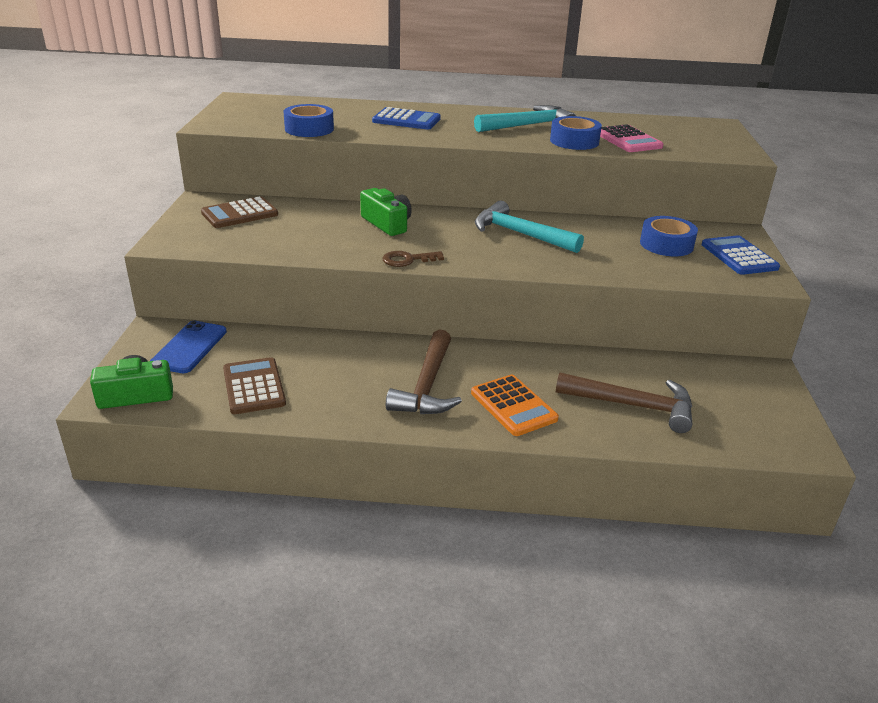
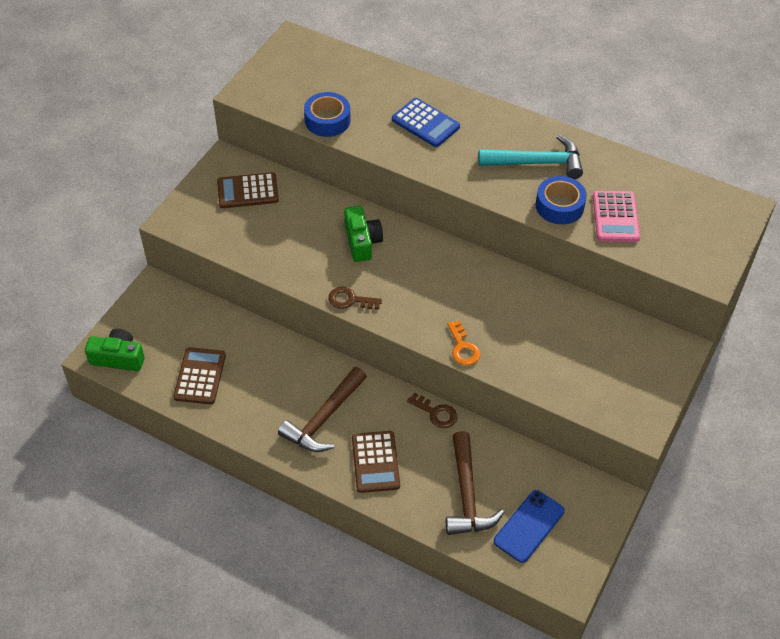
camera: 25 degrees right, 20 degrees up
blue phone [150,321,227,373] -> blue phone moved to [494,490,565,563]
orange calculator [471,375,559,436] -> brown calculator [352,431,400,493]
turquoise hammer [475,200,584,253] -> none
brown hammer [556,372,692,433] -> brown hammer turned 45 degrees clockwise [446,431,504,535]
blue tape [640,216,698,256] -> none
blue calculator [702,235,780,275] -> none
none -> brown key [407,393,457,428]
none -> orange key [447,321,480,366]

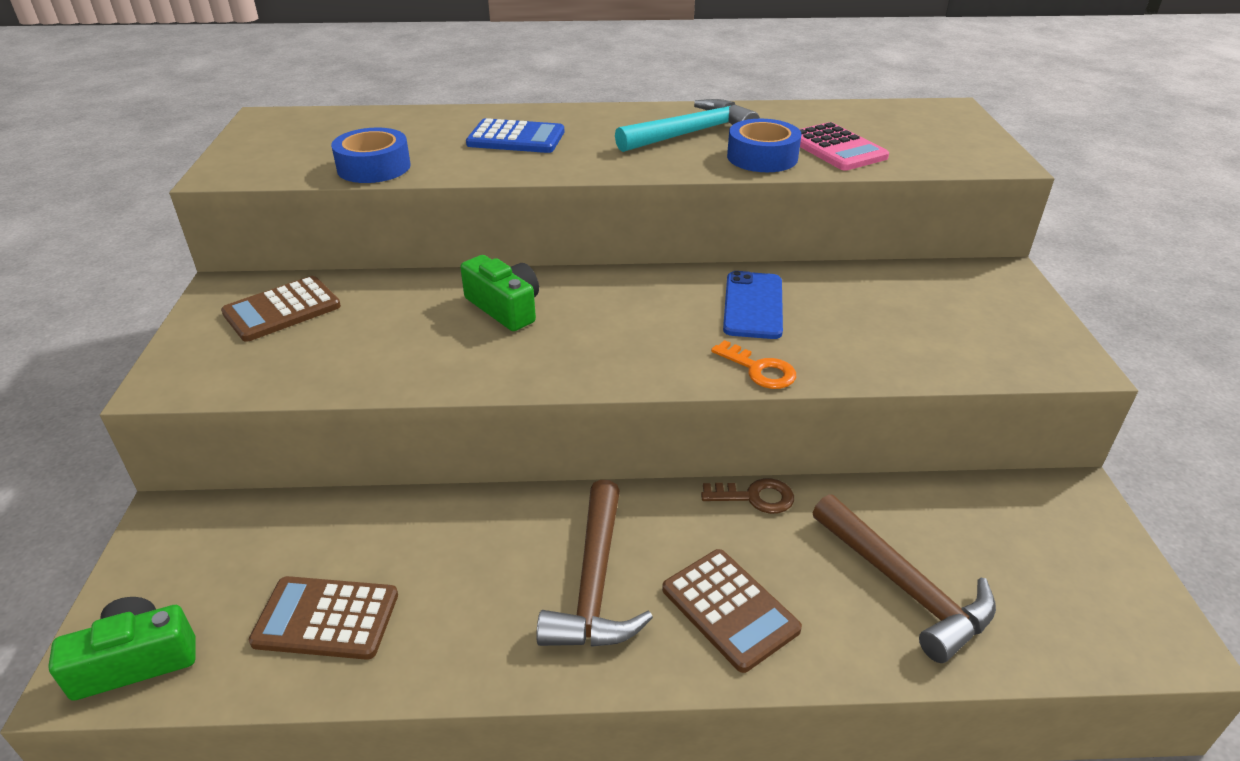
camera: 30 degrees left, 15 degrees down
brown calculator [173,347,226,404] -> brown calculator turned 60 degrees counterclockwise [249,576,398,660]
brown key [328,287,382,310] -> none
blue phone [494,490,565,563] -> blue phone moved to [723,271,783,339]

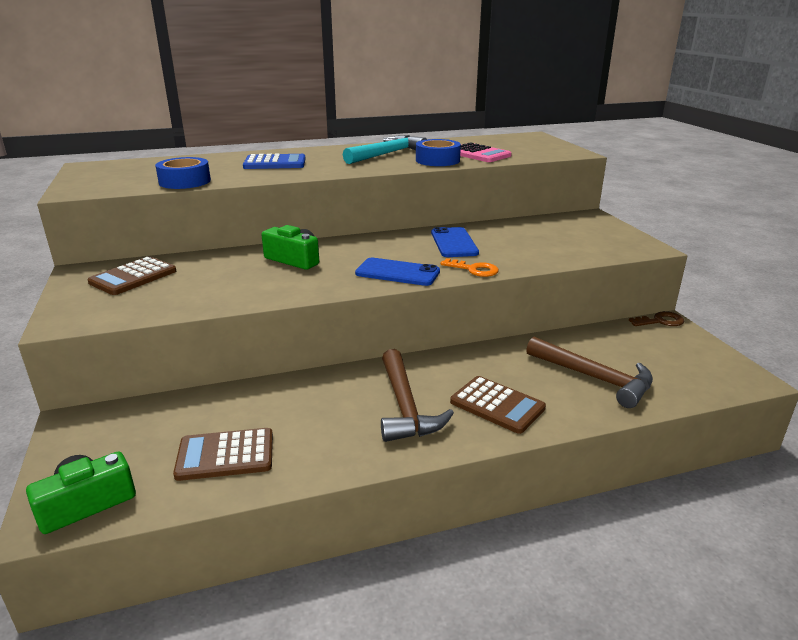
camera: 15 degrees left, 10 degrees down
brown key [701,478,794,514] -> brown key moved to [629,311,684,326]
none -> blue phone [355,258,440,286]

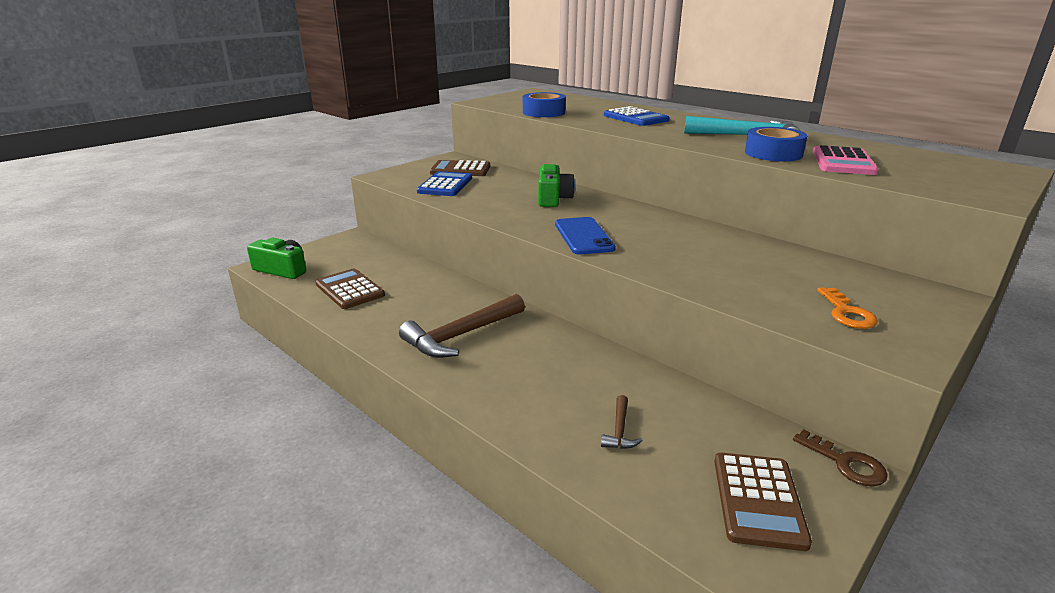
camera: 60 degrees right, 0 degrees up
blue phone [431,227,479,257] -> none
orange key [440,258,499,277] -> orange key moved to [817,287,878,329]
brown calculator [450,376,546,434] -> brown calculator moved to [714,453,812,551]
brown hammer [526,337,653,408] -> brown hammer [601,395,643,449], size x0.46
none -> blue calculator [417,171,472,196]

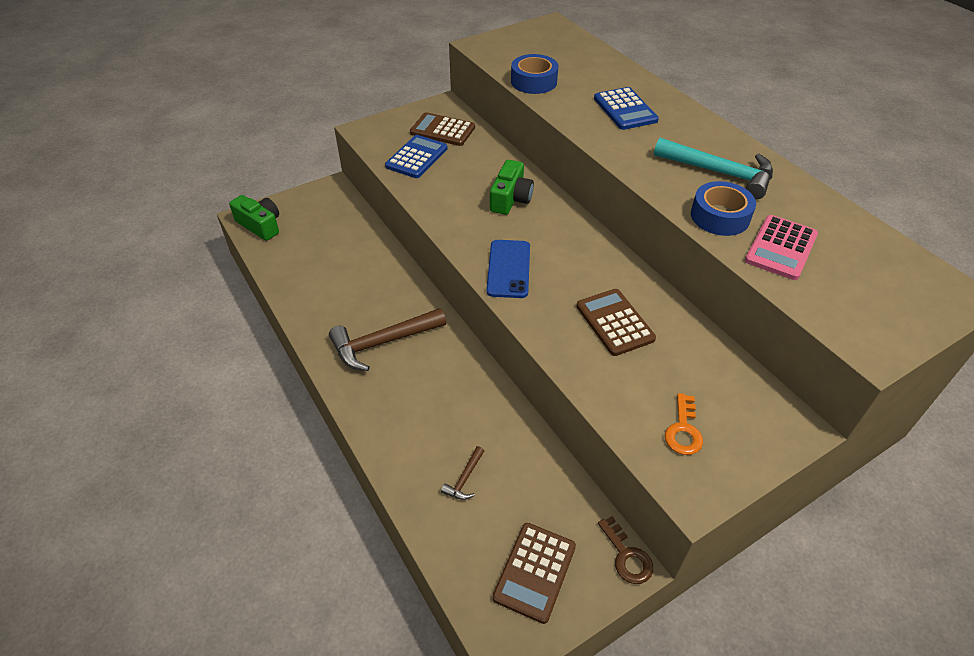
camera: 15 degrees right, 20 degrees up
brown calculator [315,269,385,309] -> brown calculator moved to [576,289,656,356]

